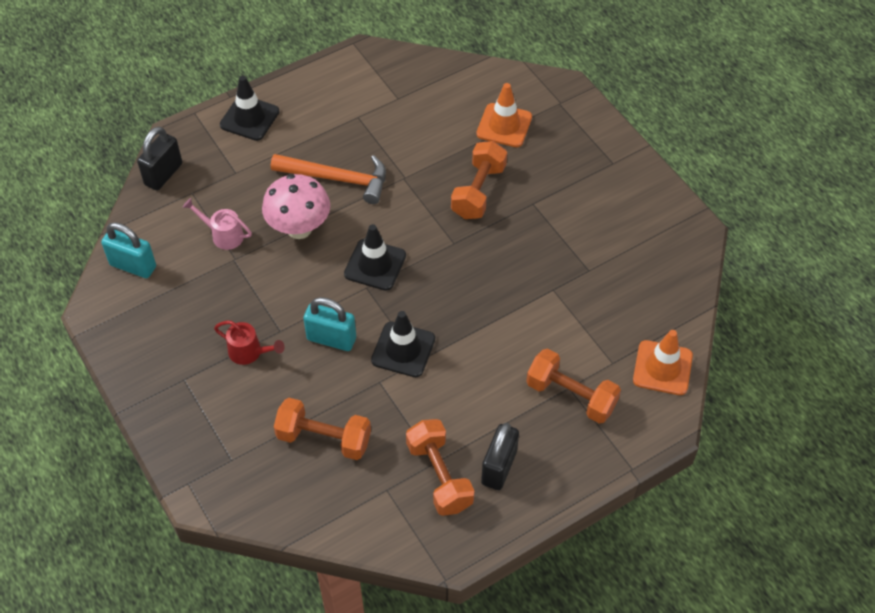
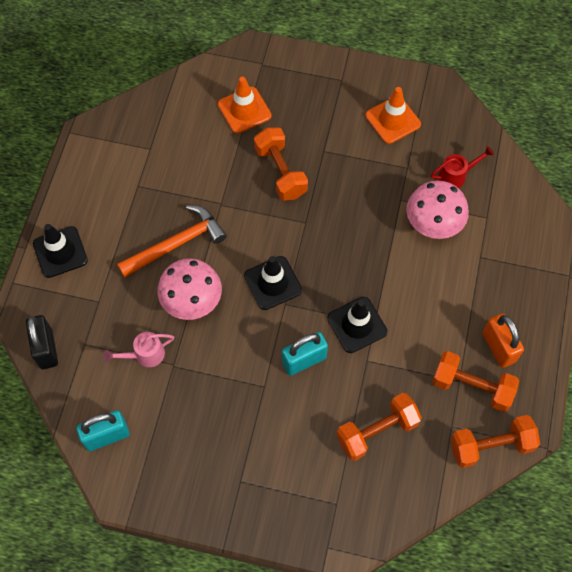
camera: 45 degrees left, 10 degrees up
red watering can [214,321,285,365] -> red watering can moved to [431,146,494,188]
black padlock [481,423,519,490] -> orange padlock [482,314,524,368]
orange dumbbell [526,349,621,424] -> orange dumbbell moved to [451,415,540,468]
orange traffic cone [633,330,693,395] -> orange traffic cone moved to [365,87,421,144]
none -> pink mushroom [406,180,469,239]

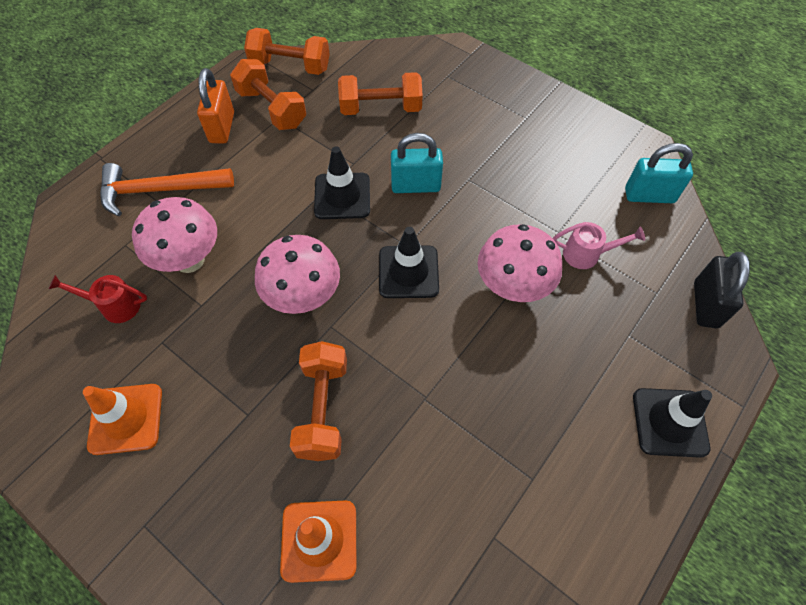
camera: 155 degrees left, 5 degrees down
orange hammer [117,205,227,278] -> orange hammer moved to [100,163,234,216]
none -> pink mushroom [255,235,340,314]

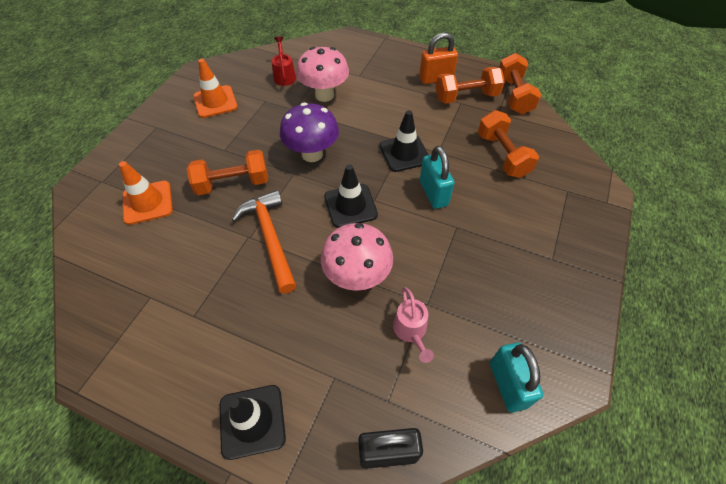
camera: 75 degrees right, 5 degrees down
orange hammer [100,163,234,216] -> orange hammer moved to [232,190,296,293]
orange dumbbell [230,59,306,130] -> orange dumbbell turned 45 degrees clockwise [436,67,505,104]
pink mushroom [255,235,340,314] -> purple mushroom [280,103,339,162]

